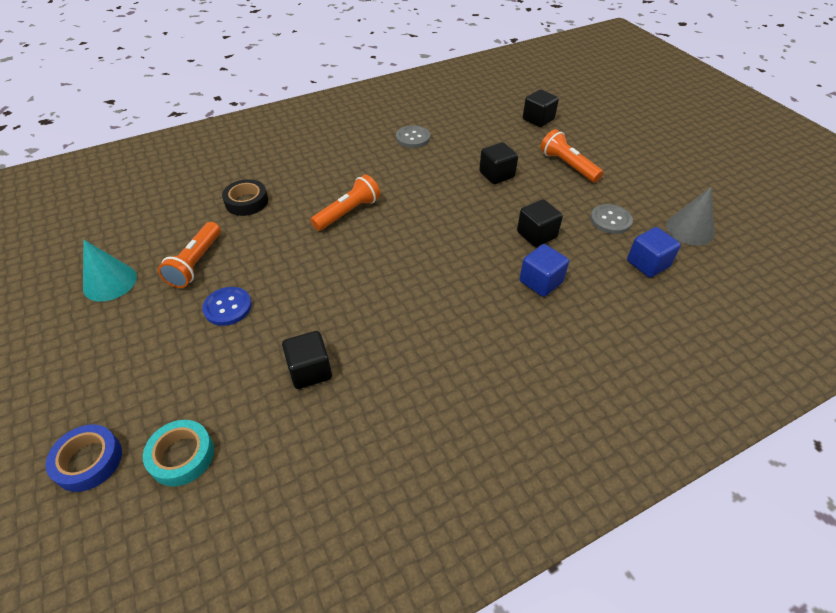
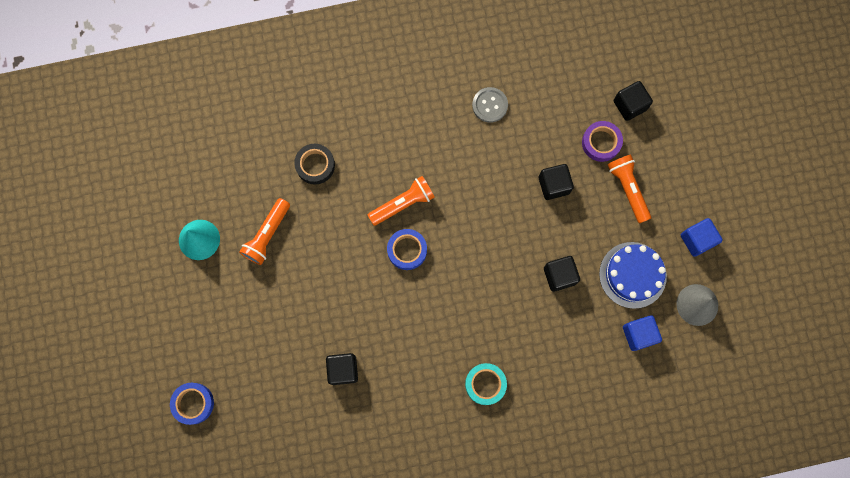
camera: 15 degrees right, 30 degrees up
turquoise tape [143,420,214,487] -> turquoise tape moved to [465,363,507,405]
blue button [202,287,252,326] -> none
blue cube [519,244,569,297] -> blue cube moved to [681,218,723,257]
grey button [590,204,633,234] -> blue cake [599,242,667,309]
none -> blue tape [387,229,427,270]
none -> purple tape [582,121,623,162]

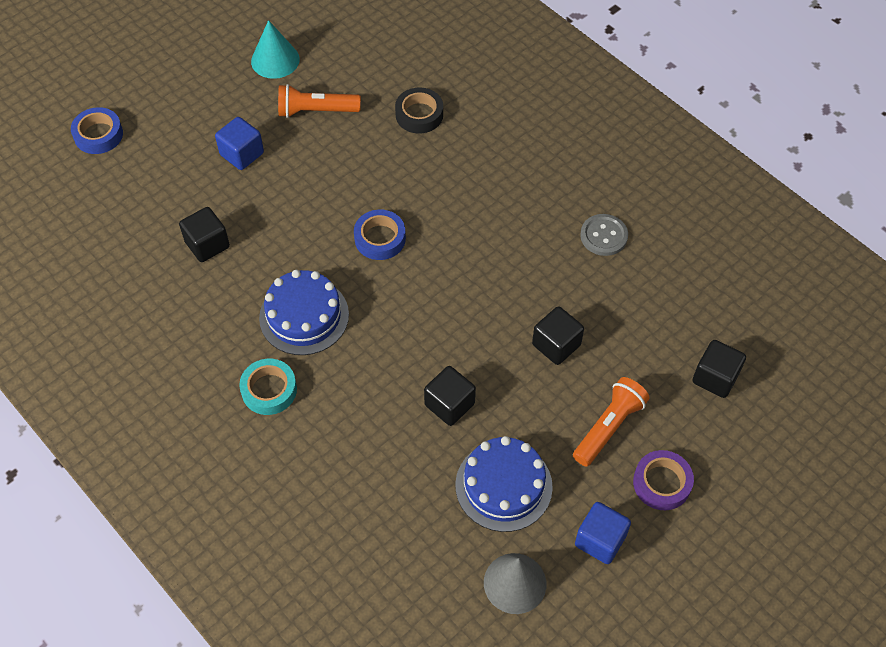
camera: 60 degrees right, 20 degrees down
orange flashlight [368,176,435,226] -> none
purple tape [582,121,623,162] -> purple tape moved to [633,450,694,510]
blue cube [623,315,662,351] -> blue cube moved to [215,117,264,170]
none -> blue cake [259,270,349,355]

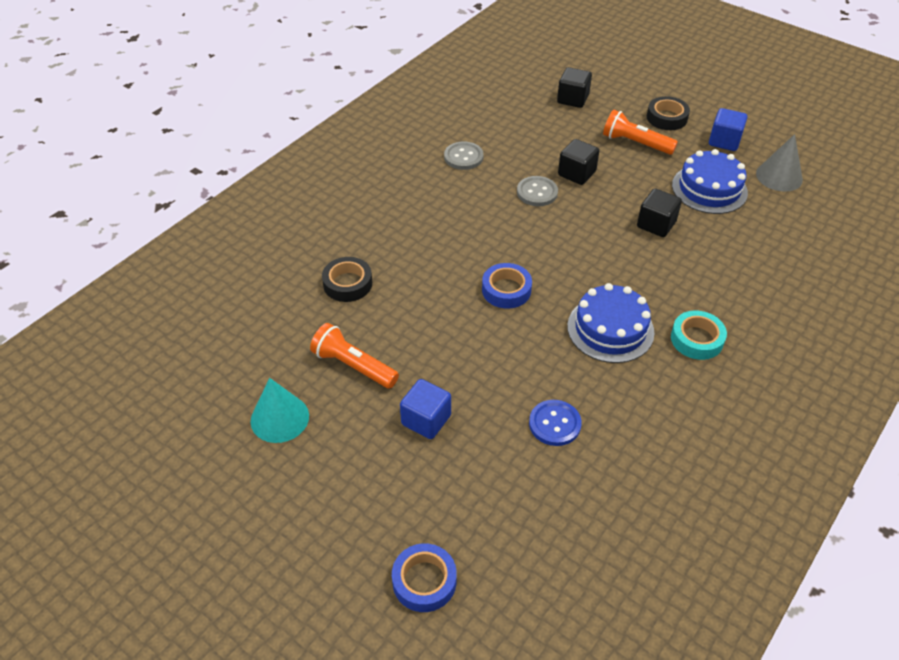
camera: 100 degrees left, 10 degrees down
black cube [179,207,230,262] -> blue button [529,400,582,446]
orange flashlight [278,84,361,118] -> orange flashlight turned 135 degrees clockwise [310,323,399,389]
purple tape [633,450,694,510] -> black tape [647,96,690,130]
none -> grey button [517,176,558,206]

